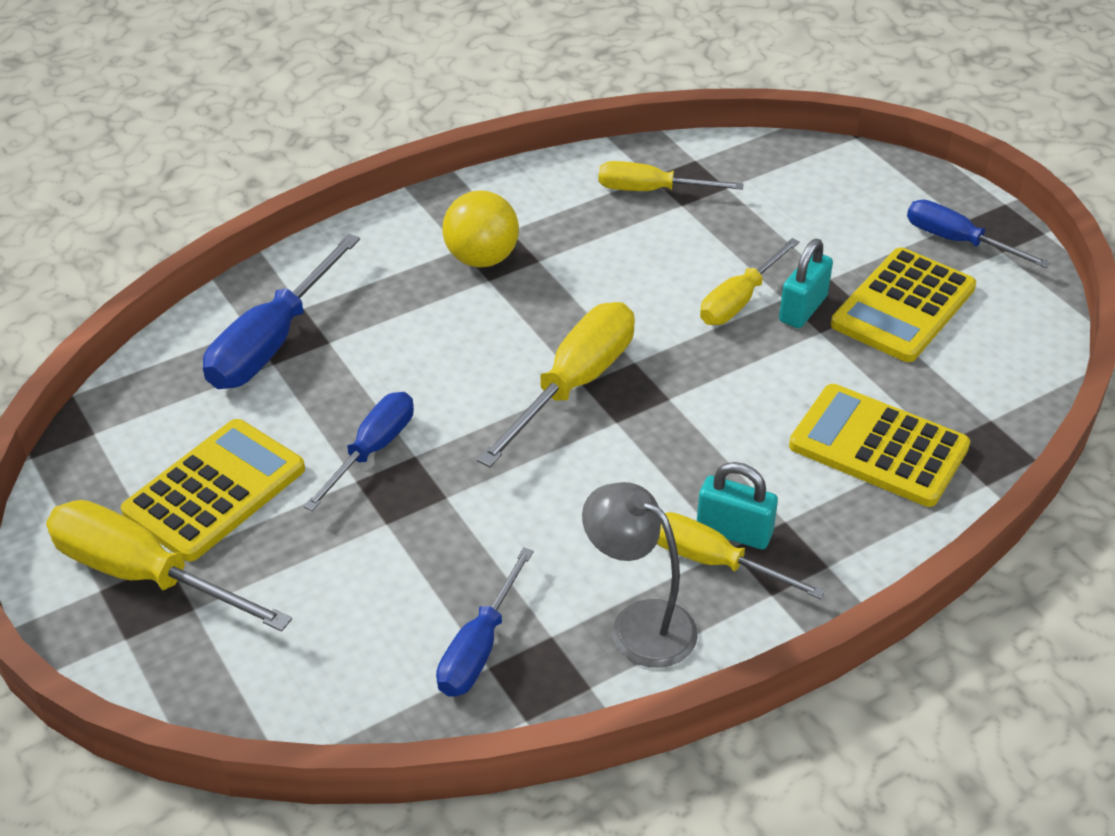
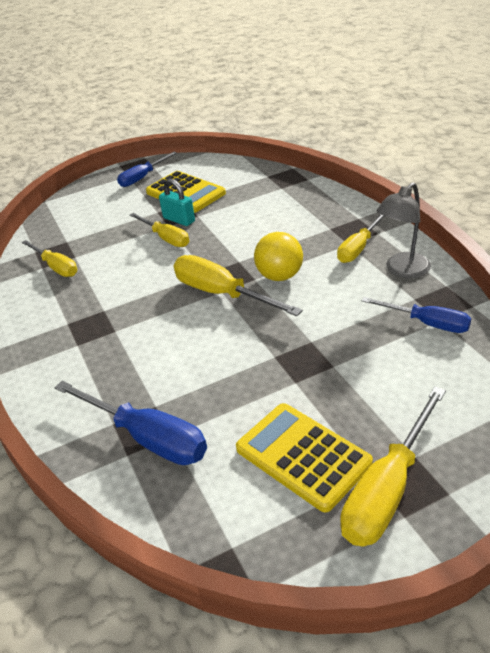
camera: 80 degrees left, 5 degrees down
blue screwdriver [303,392,414,511] -> none
yellow ball [442,190,519,268] -> yellow ball moved to [254,232,303,281]
yellow screwdriver [598,161,744,191] -> yellow screwdriver turned 60 degrees counterclockwise [22,240,77,277]
turquoise padlock [697,462,778,550] -> none
yellow calculator [789,384,970,507] -> none

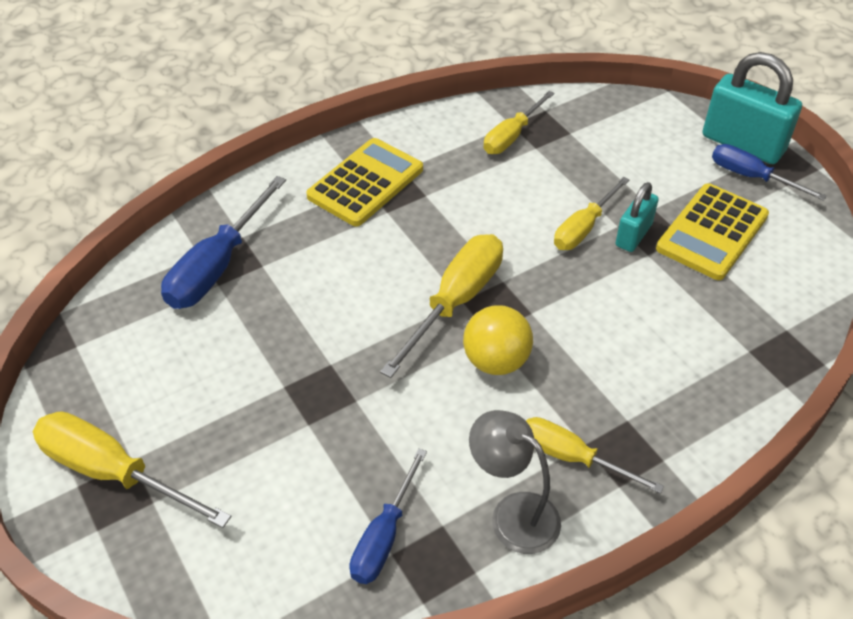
camera: 80 degrees right, 10 degrees up
yellow calculator [236,403,373,512] -> yellow calculator moved to [306,138,423,226]
none -> turquoise padlock [703,52,802,164]

